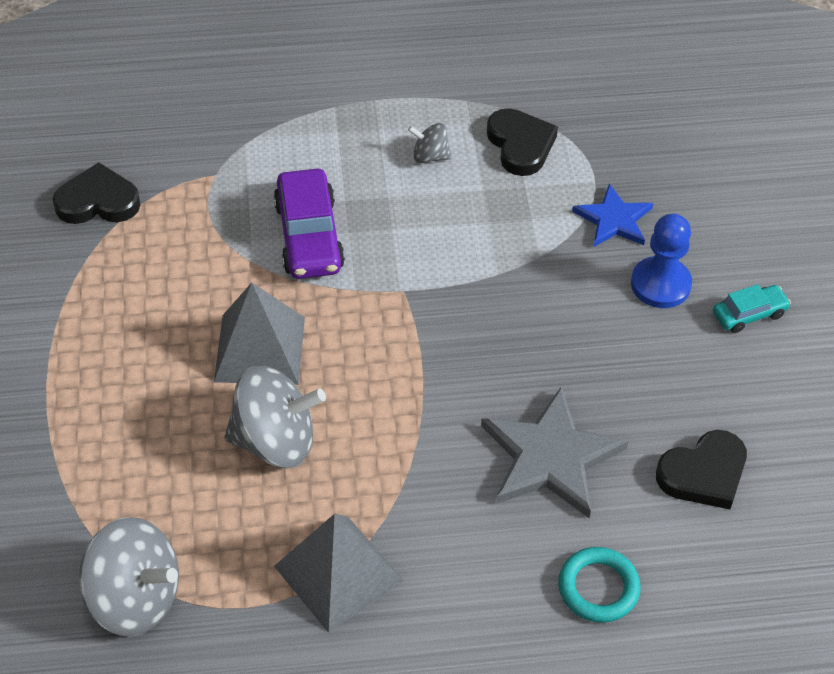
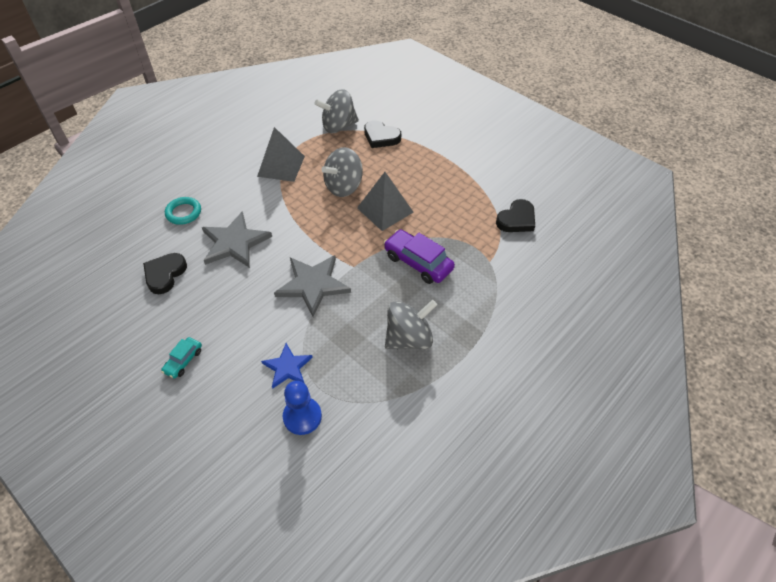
camera: 140 degrees right, 0 degrees up
grey spinning top [408,123,452,163] -> grey spinning top [385,300,437,349], size x2.00
black heart [487,108,558,176] -> black heart moved to [364,120,401,148]
blue pawn [631,214,692,308] -> blue pawn moved to [283,381,322,435]
none -> grey star [274,255,351,317]

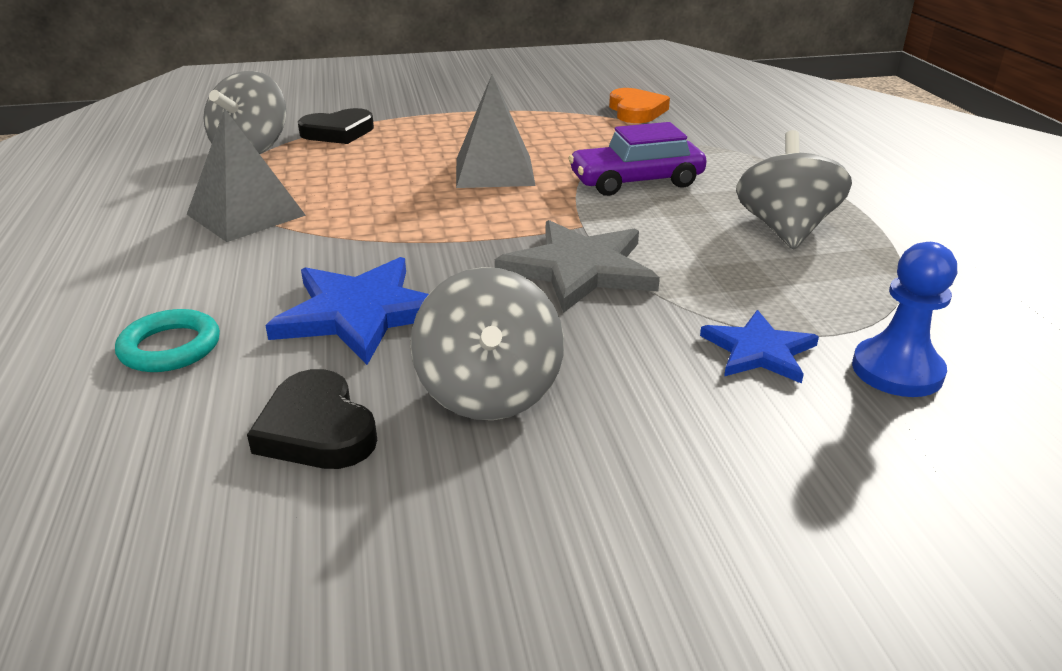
camera: 55 degrees left, 20 degrees down
turquoise car [161,337,202,379] -> none
grey star [202,211,272,268] -> blue star [265,257,429,365]
grey spinning top [321,147,363,197] -> grey spinning top moved to [411,267,564,420]
black heart [496,199,535,232] -> orange heart [609,88,670,123]

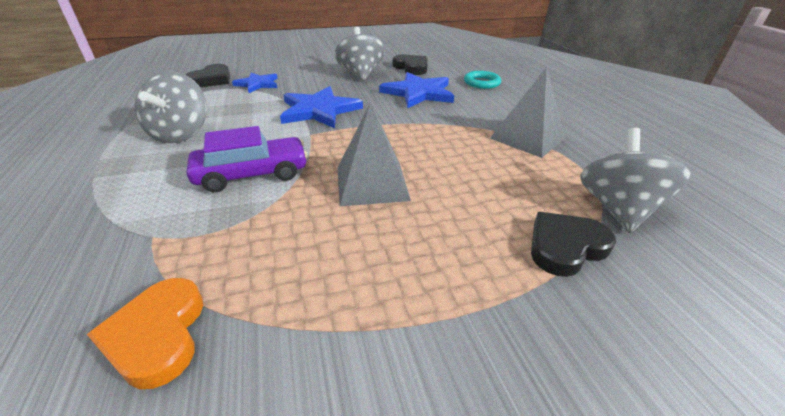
camera: 175 degrees right, 5 degrees up
grey star [495,220,660,313] -> blue star [280,86,363,128]
blue pawn [852,242,957,397] -> black heart [186,64,230,87]

